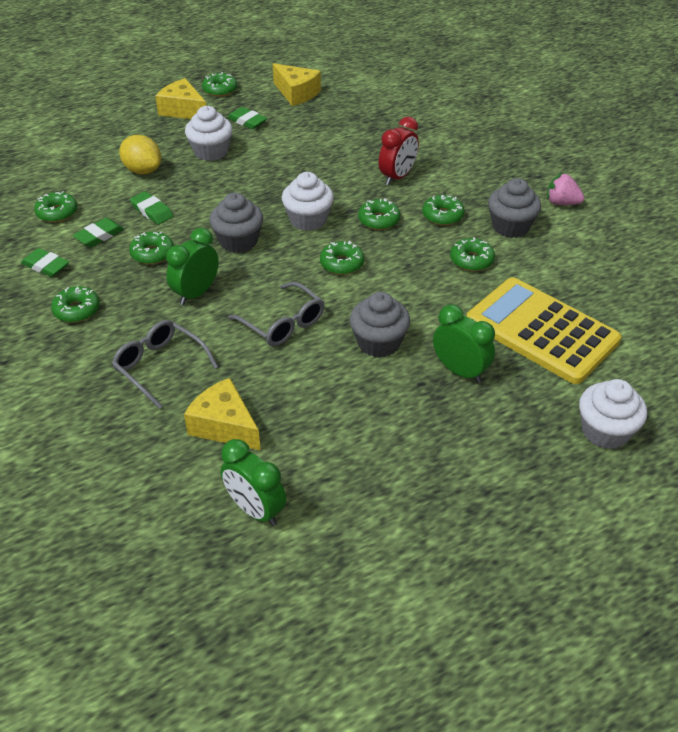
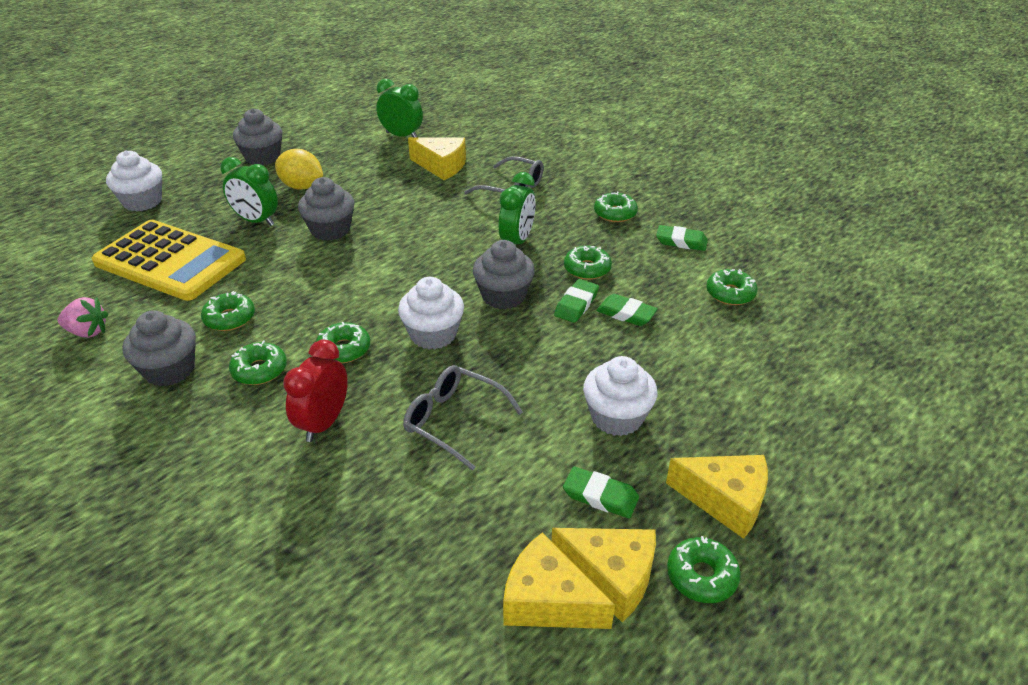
camera: 165 degrees right, 5 degrees down
green eraser [73,218,124,247] -> green eraser moved to [554,279,599,323]
yellow lemon [119,135,161,174] -> yellow lemon moved to [275,149,323,190]
grey glasses [228,282,324,346] -> grey glasses moved to [403,365,523,471]
green donut [320,241,364,275] -> none
pink strawberry [547,173,584,205] -> pink strawberry moved to [58,297,109,338]
none -> grey cupcake [233,108,282,165]
none -> yellow cheese [552,528,656,623]

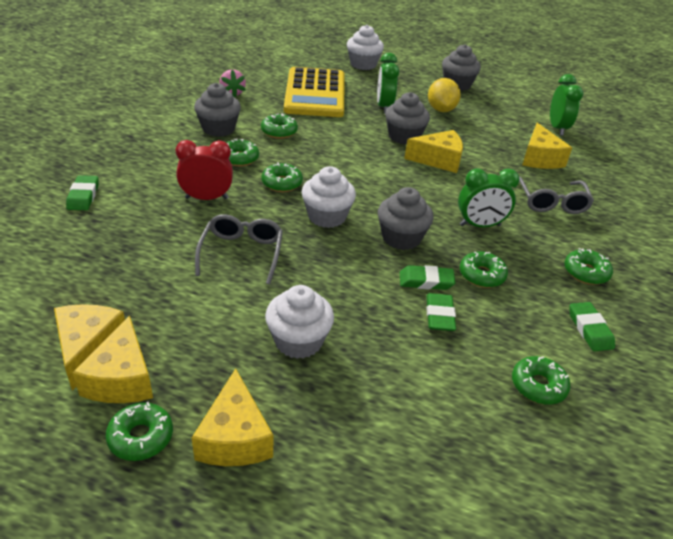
camera: 60 degrees right, 0 degrees up
green eraser [563,466,639,518] -> green eraser moved to [66,175,99,210]
none -> yellow cheese [404,130,463,173]

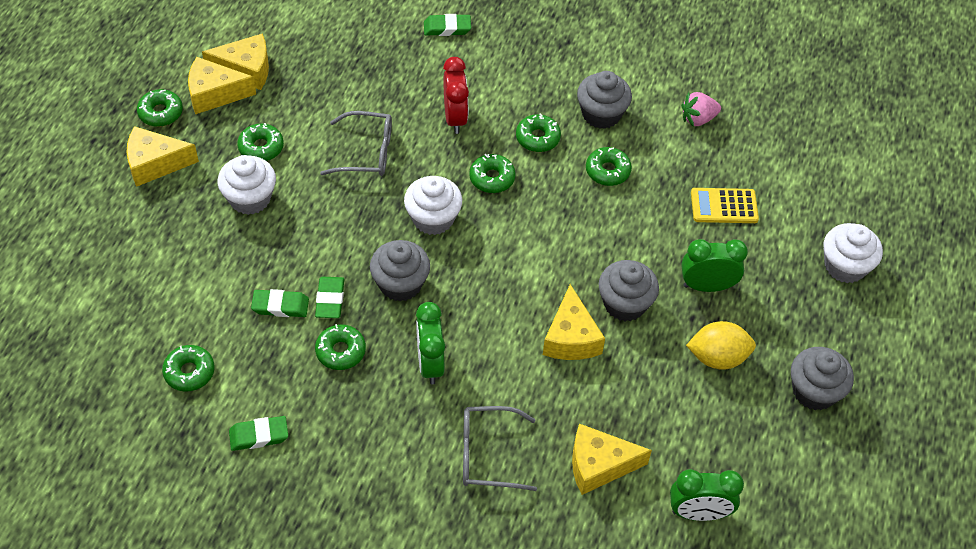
camera: 90 degrees right, 15 degrees up
yellow calculator [284,67,344,117] -> yellow calculator [691,188,759,223], size x0.50
green donut [564,248,613,285] -> green donut moved to [237,123,284,161]

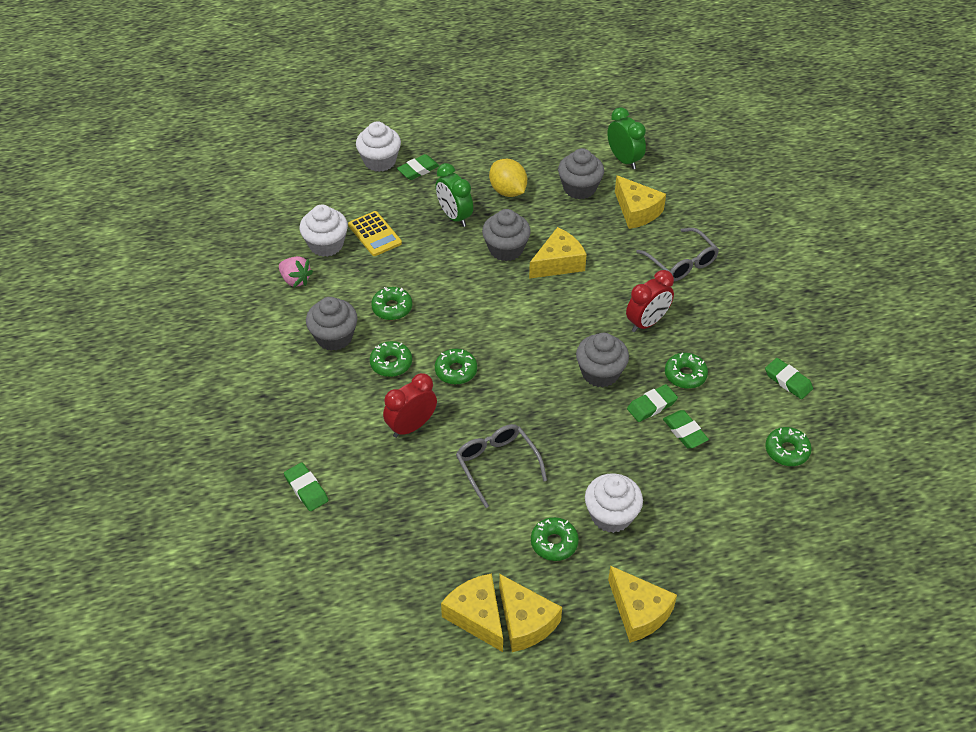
camera: 120 degrees left, 5 degrees down
green donut [137,89,183,127] -> none
white cupcake [404,176,462,235] -> white cupcake moved to [300,205,348,257]
green clock [416,302,445,385] -> red clock [626,270,674,332]
grey cupcake [791,347,854,410] -> grey cupcake moved to [558,148,604,199]
none -> green eraser [397,154,439,180]

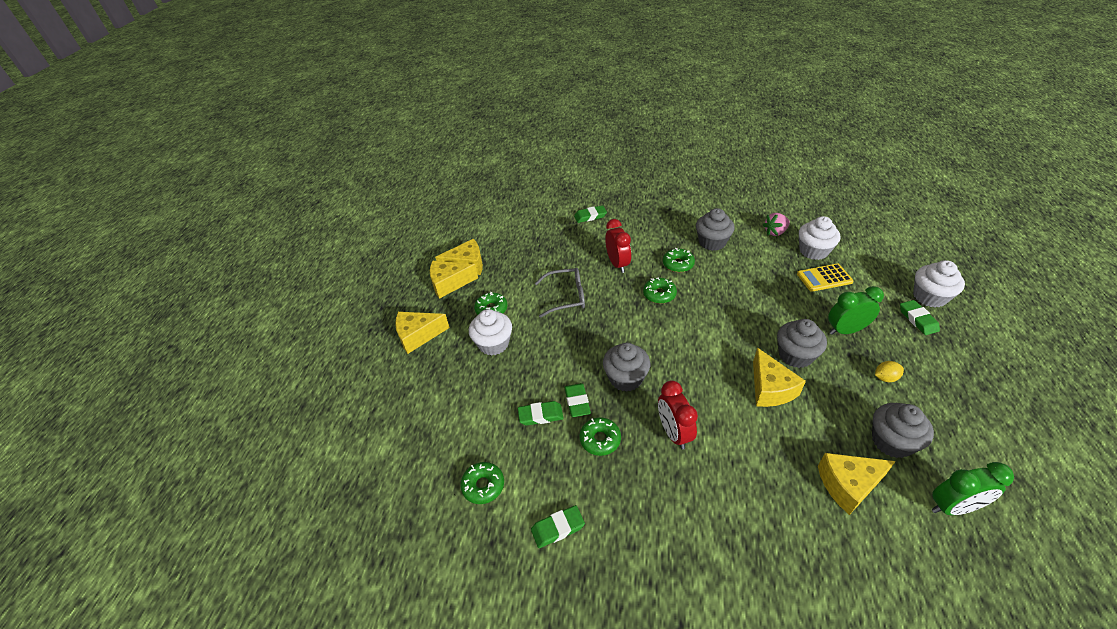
camera: 115 degrees right, 5 degrees down
green donut [371,287,412,320] -> none
yellow lemon [489,159,527,197] -> yellow lemon [875,361,904,382], size x0.56
grey glasses [636,228,719,281] -> none

